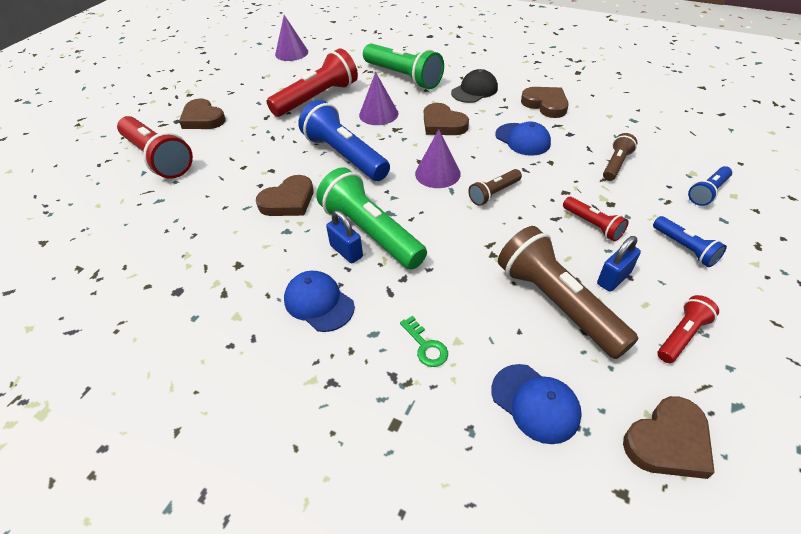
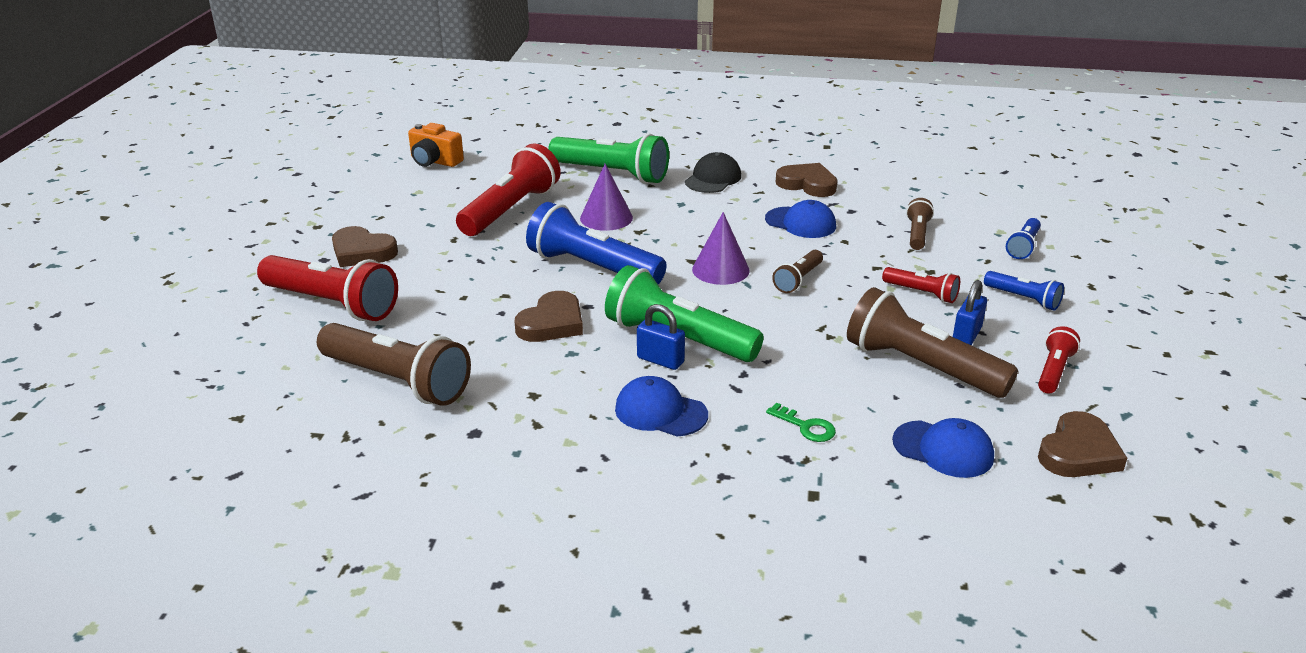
camera: 20 degrees left, 15 degrees down
purple cone [275,15,308,61] -> orange camera [408,123,464,167]
brown heart [424,103,469,135] -> none
none -> brown flashlight [317,323,471,406]

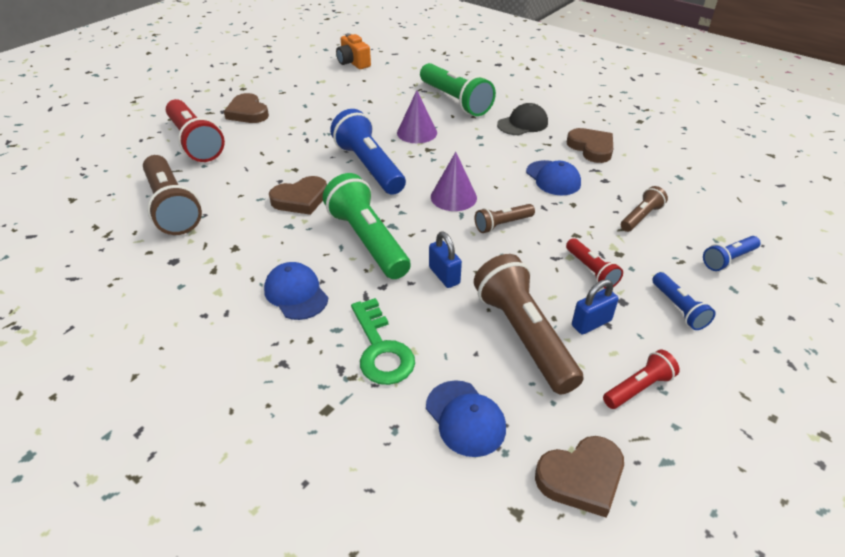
camera: 30 degrees right, 10 degrees up
red flashlight [456,144,561,236] -> none
blue padlock [637,304,685,370] -> blue padlock moved to [429,231,462,288]
green key [766,403,836,442] -> green key [351,298,415,385], size x1.80

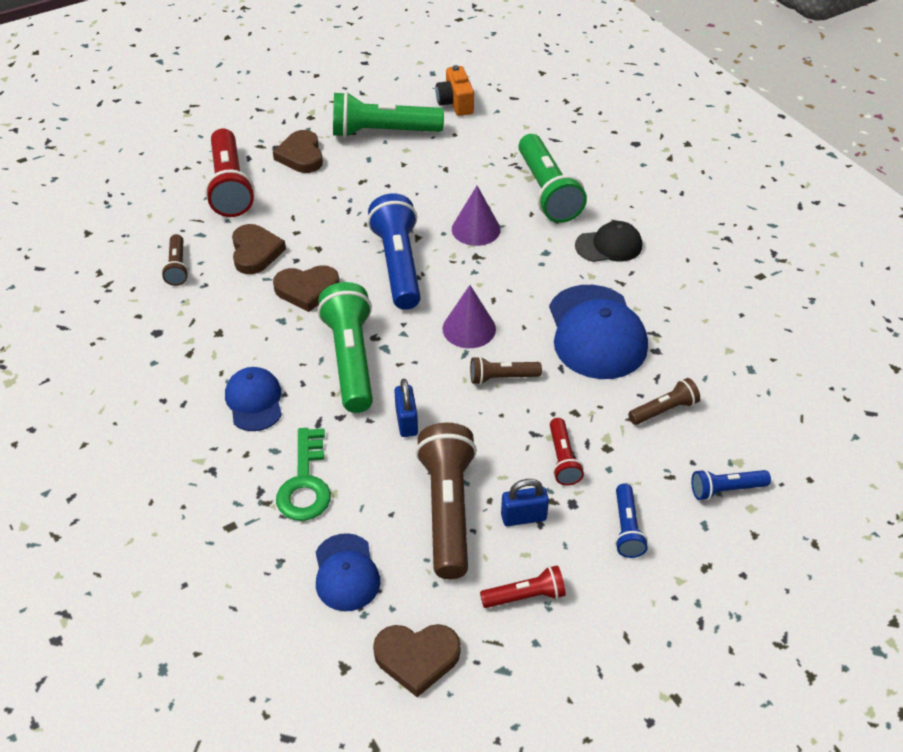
camera: 20 degrees right, 5 degrees up
brown flashlight [143,155,202,235] -> brown flashlight [162,234,189,286], size x0.51
blue cap [526,160,581,195] -> blue cap [549,285,648,379], size x1.74
brown heart [567,128,613,163] -> brown heart moved to [232,224,286,274]
none -> green flashlight [333,92,444,138]

